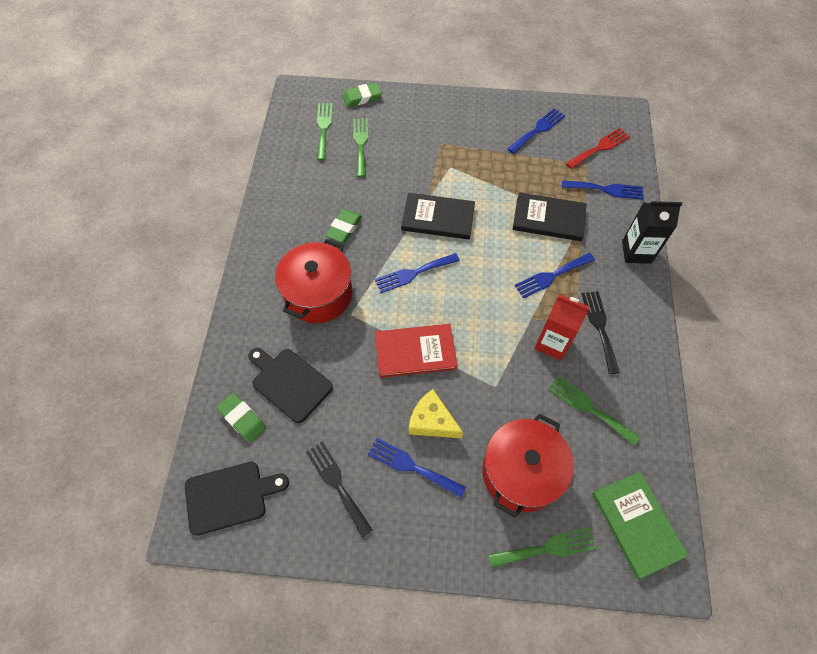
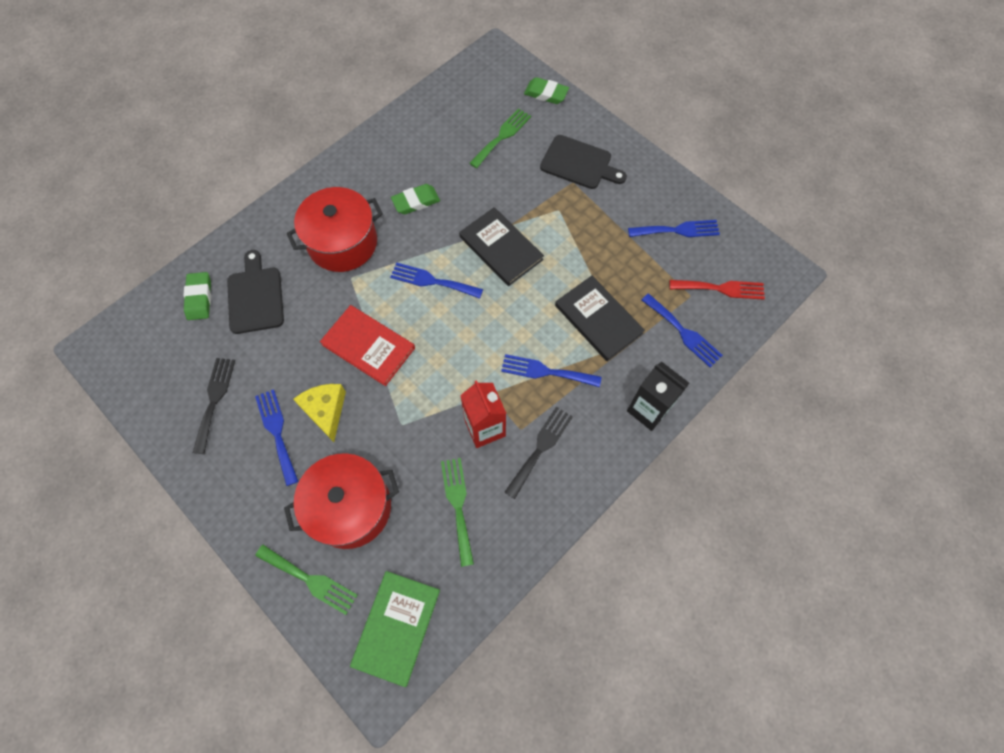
camera: 40 degrees right, 5 degrees up
black cutting board [185,462,289,536] -> black cutting board moved to [540,135,627,189]
green fork [317,103,333,160] -> none

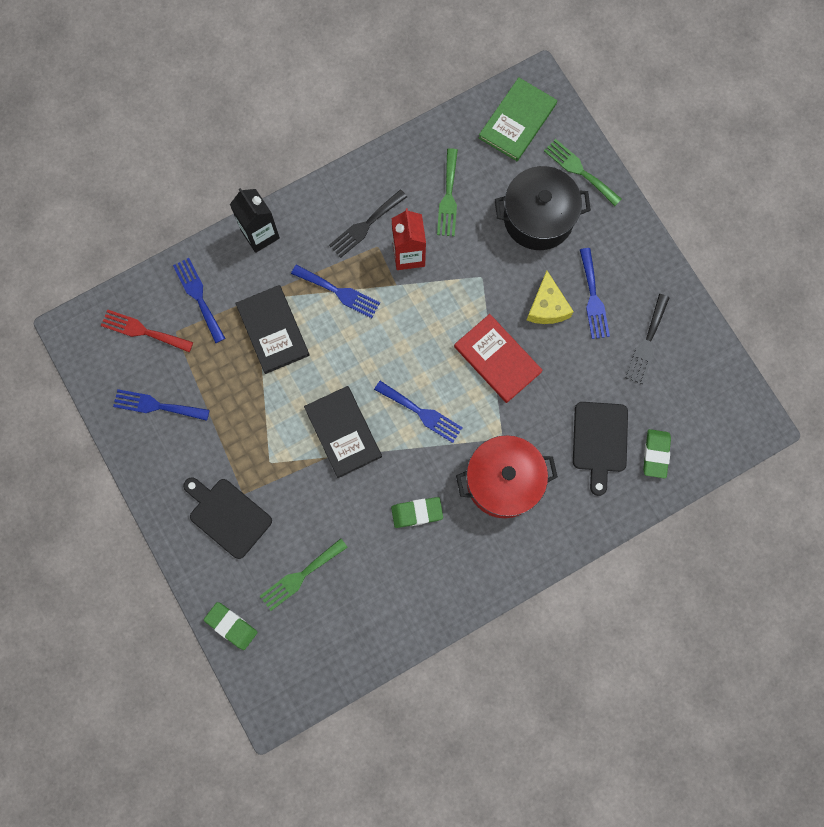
camera: 165 degrees left, 10 degrees up
red pot [284,453,399,549] -> black pot [495,166,591,250]

